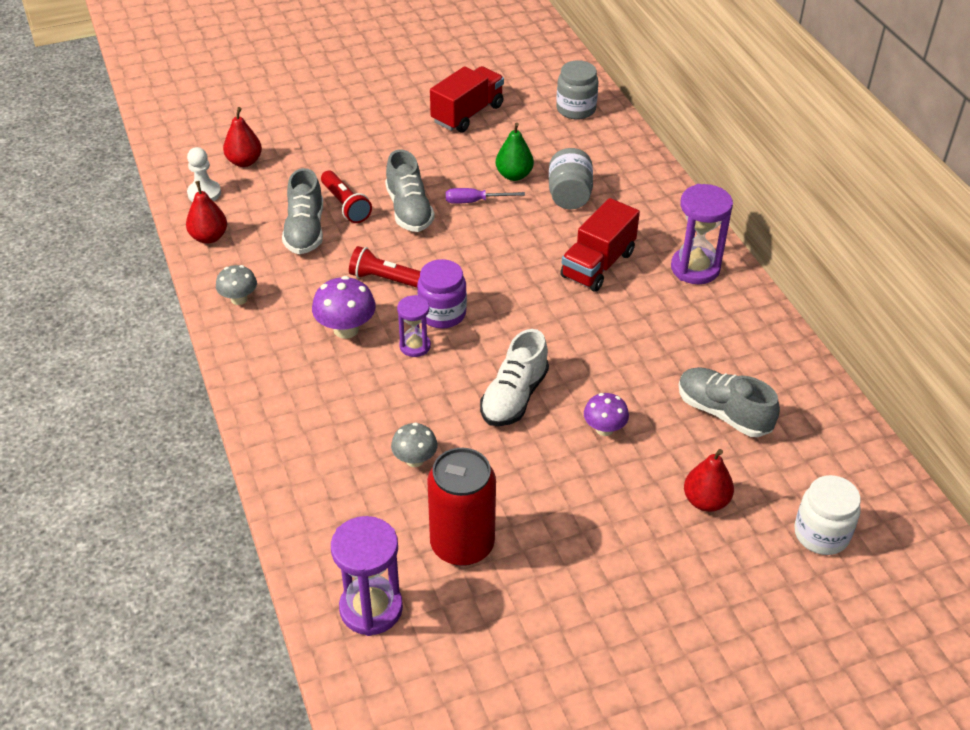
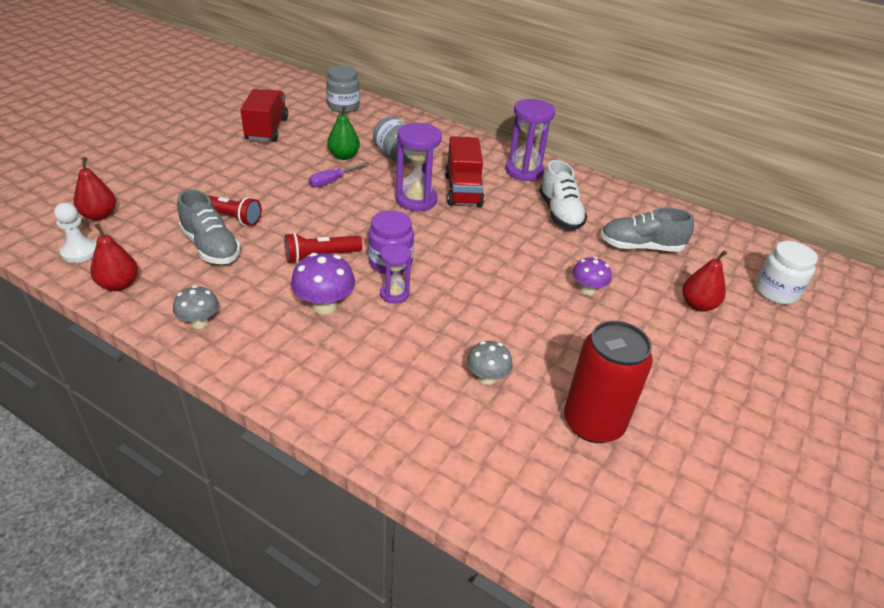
camera: 40 degrees left, 5 degrees down
purple hourglass [331,516,403,636] -> purple hourglass moved to [396,123,442,211]
grey shoe [385,150,435,232] -> none
white shoe [480,329,549,426] -> white shoe moved to [539,160,587,230]

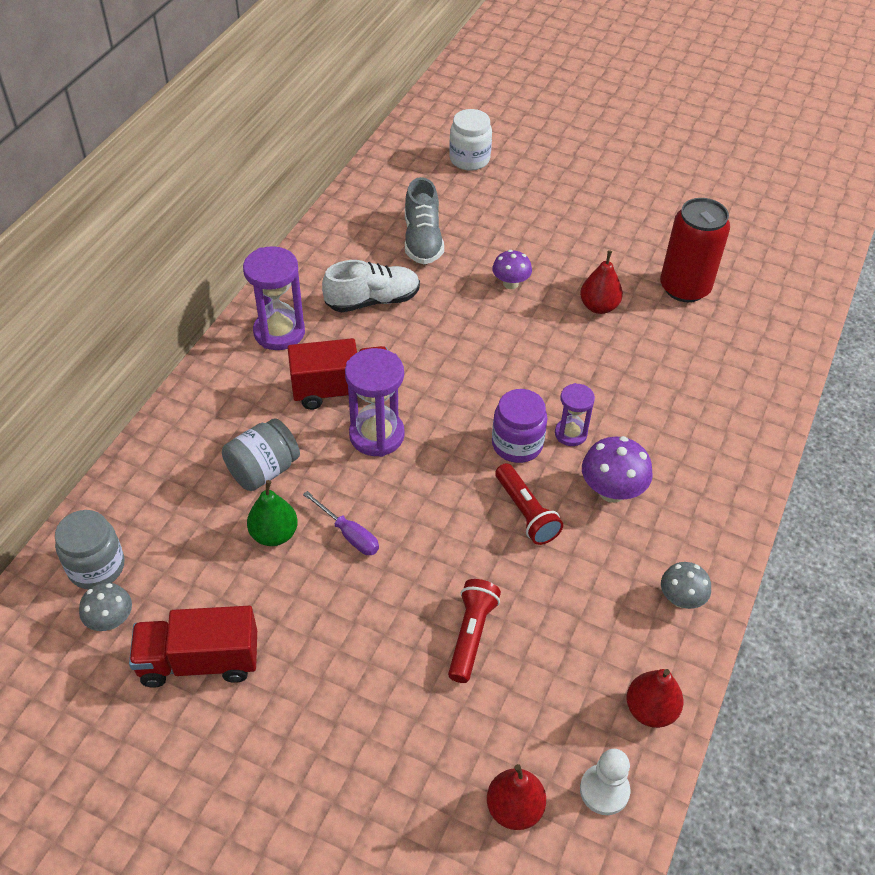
camera: 95 degrees left, 10 degrees up
grey shoe [177,189,241,264] -> none
grey mushroom [467,341,513,385] -> grey mushroom moved to [79,583,132,631]
red pear [682,250,727,312] -> red pear moved to [580,250,623,314]

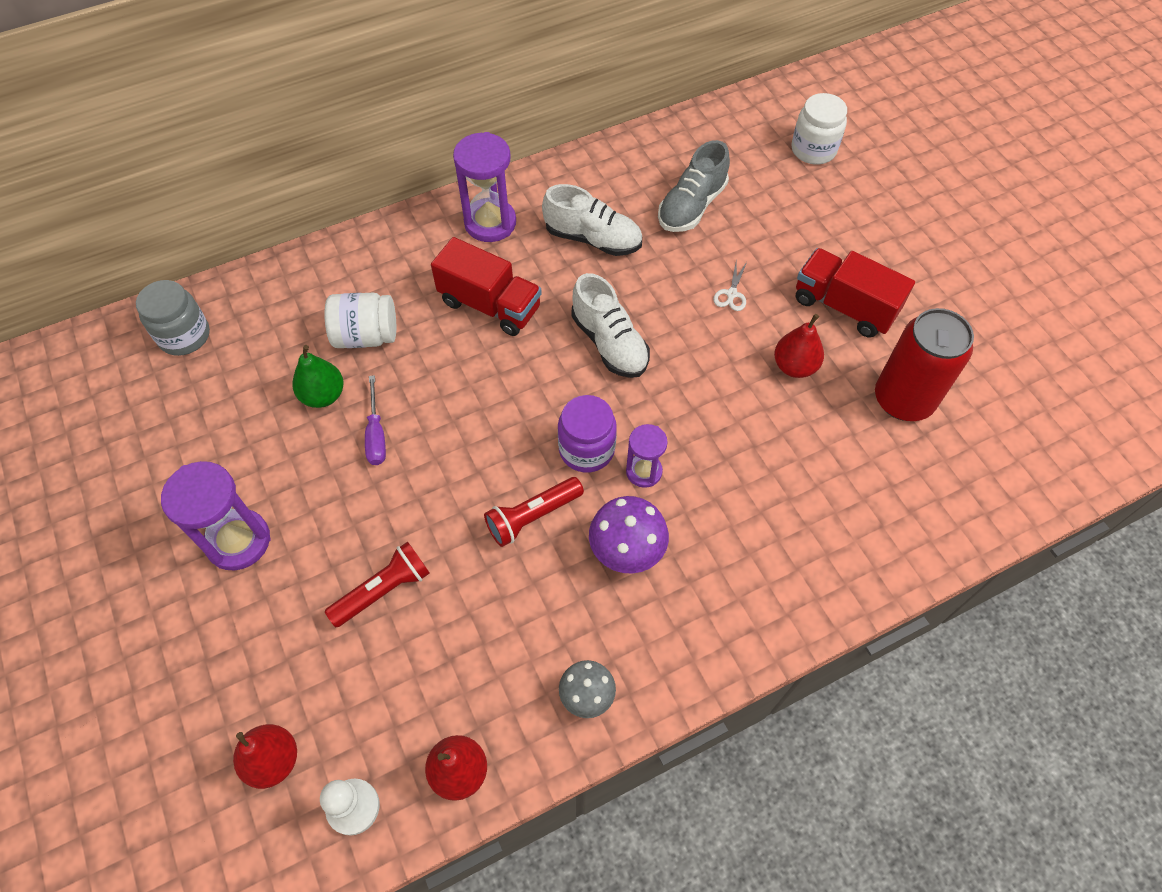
camera: 40 degrees right, 10 degrees up
grey mushroom [79,583,132,631] -> none
red truck [129,606,257,688] -> red truck moved to [796,248,915,338]
grey jar [222,418,300,491] -> white jar [325,293,396,348]
purple hourglass [345,348,405,457] -> purple hourglass moved to [161,461,271,570]
purple mushroom [492,250,532,289] -> white scissors [713,262,747,311]
red flashlight [495,463,563,545] -> red flashlight turned 45 degrees clockwise [484,477,584,547]
none -> white shoe [571,273,650,378]

